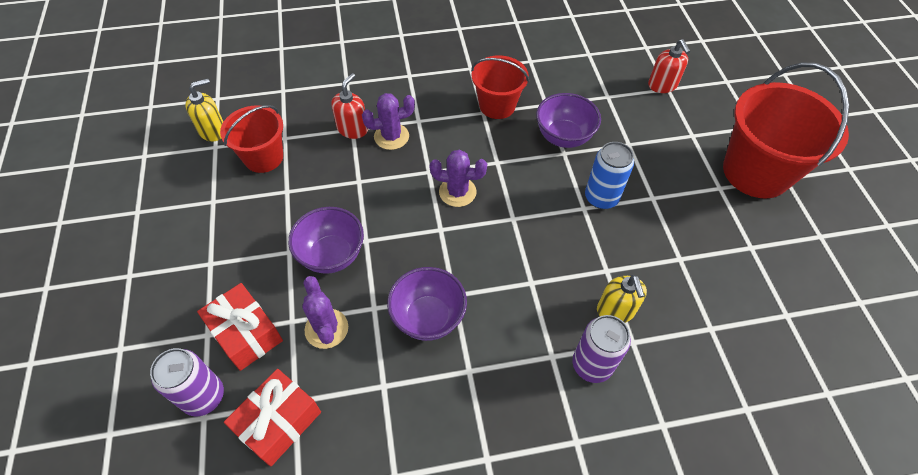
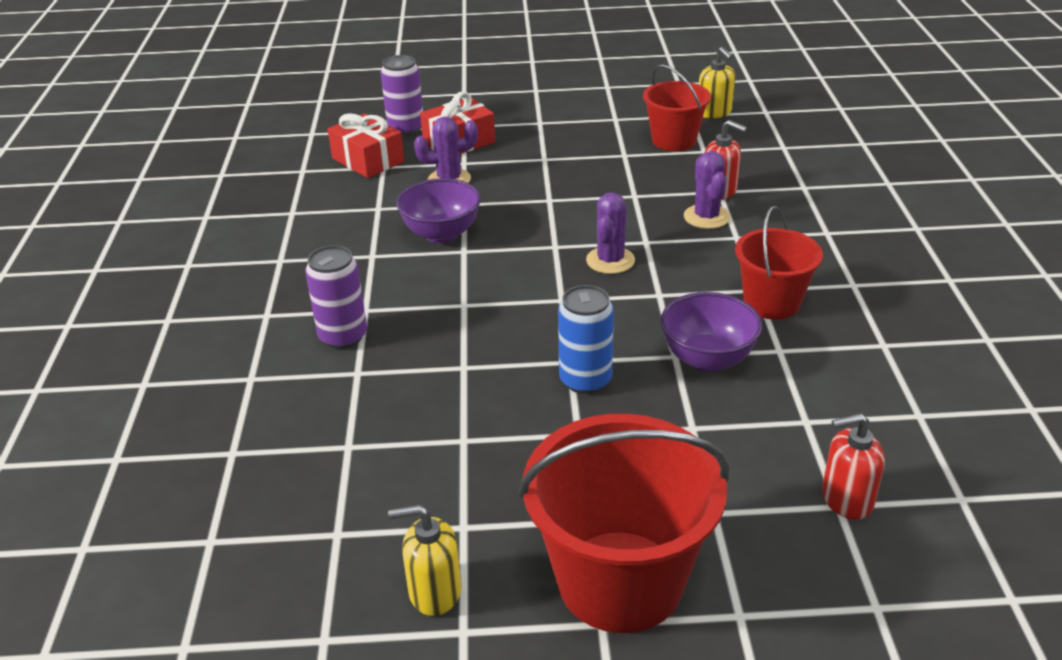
camera: 100 degrees right, 20 degrees down
purple bowl [288,207,364,274] -> none
yellow soap dispenser [597,275,647,323] -> yellow soap dispenser moved to [388,504,461,616]

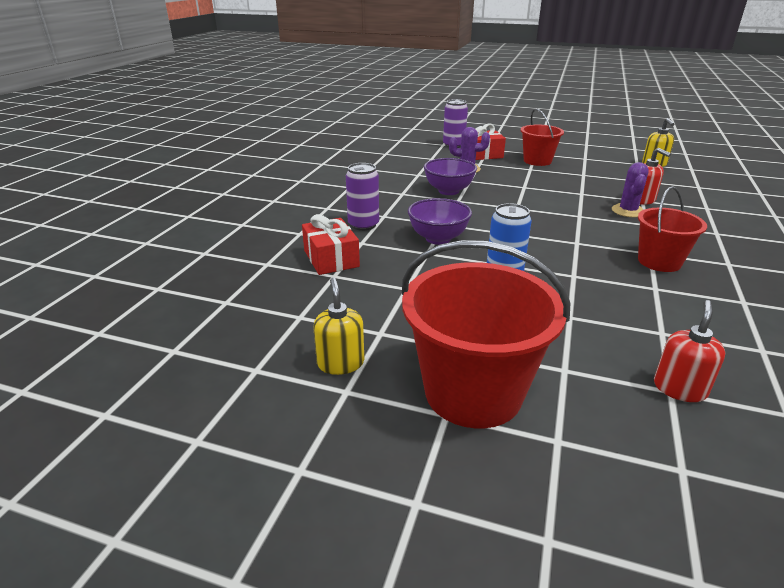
camera: 20 degrees right, 5 degrees down
red gift [328,113,404,178] -> red gift moved to [302,214,360,275]
yellow soap dispenser [388,504,461,616] -> yellow soap dispenser turned 60 degrees clockwise [313,278,364,375]
purple cactus [586,192,635,274] -> none
red bucket [643,64,711,151] -> red bucket moved to [521,108,564,166]
purple bowl [660,292,762,372] -> purple bowl moved to [408,198,472,245]
red soap dispenser [822,413,885,520] -> red soap dispenser turned 105 degrees clockwise [654,300,725,402]

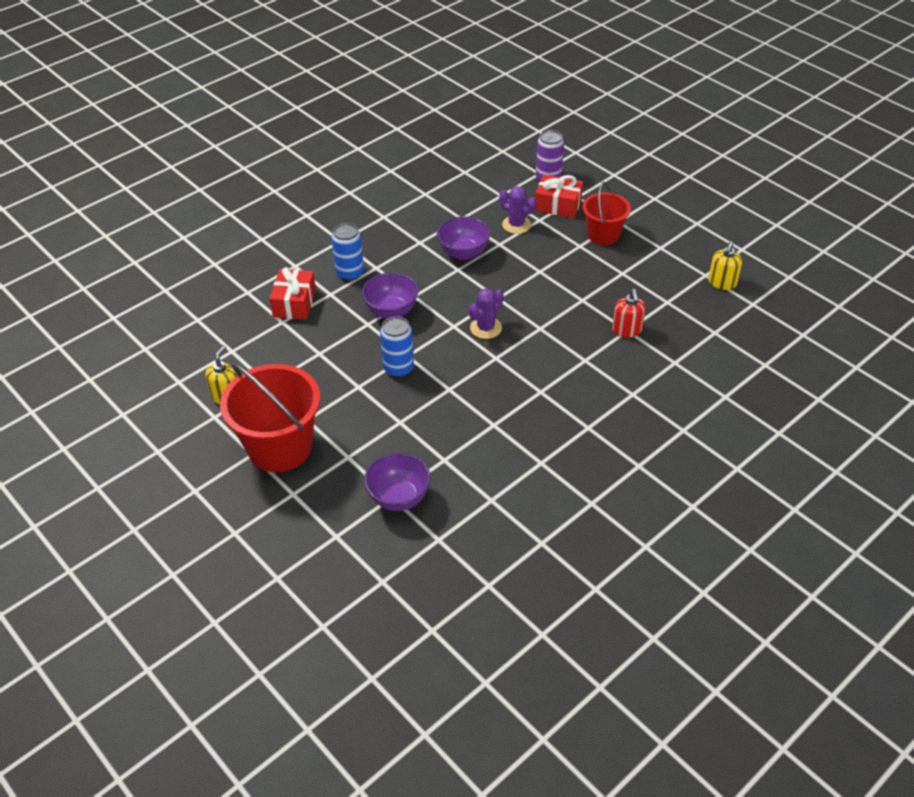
camera: 30 degrees right, 15 degrees up
purple can [346,163,379,231] -> blue can [331,223,364,281]
purple cactus [612,162,649,217] -> purple cactus moved to [469,288,504,339]
red bucket [638,186,707,272] -> none
red soap dispenser [654,300,725,402] -> purple bowl [364,453,431,511]

